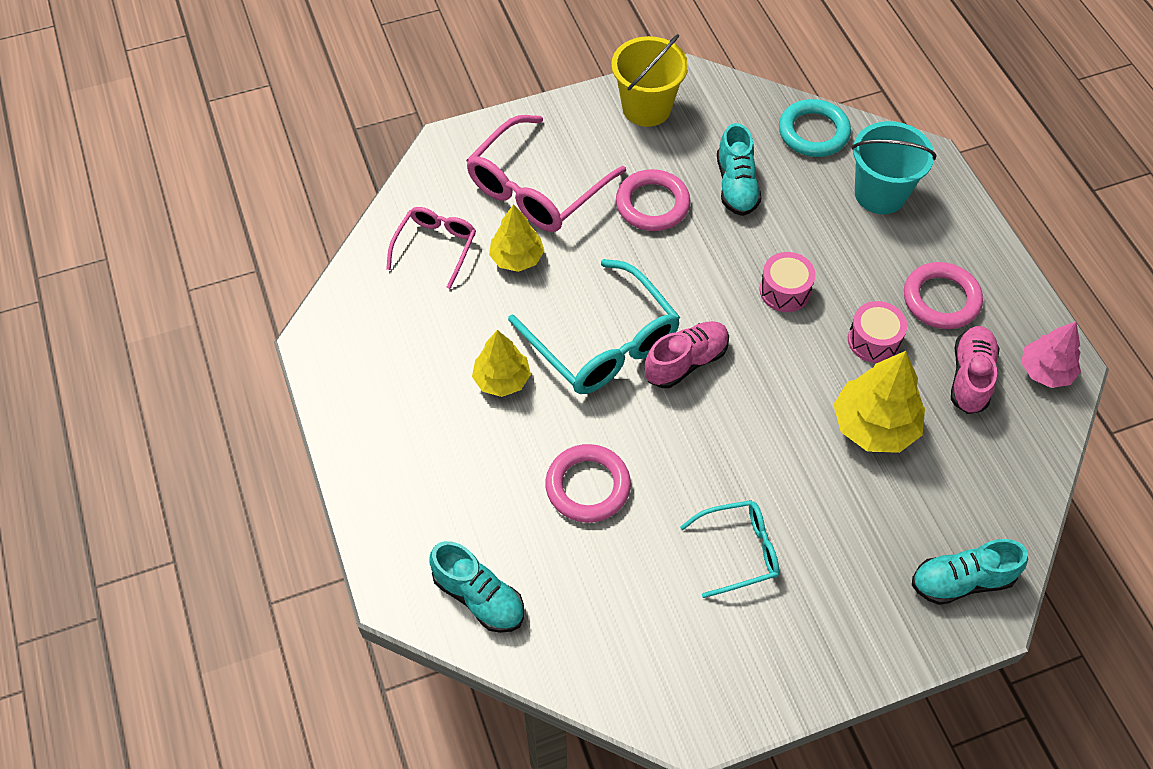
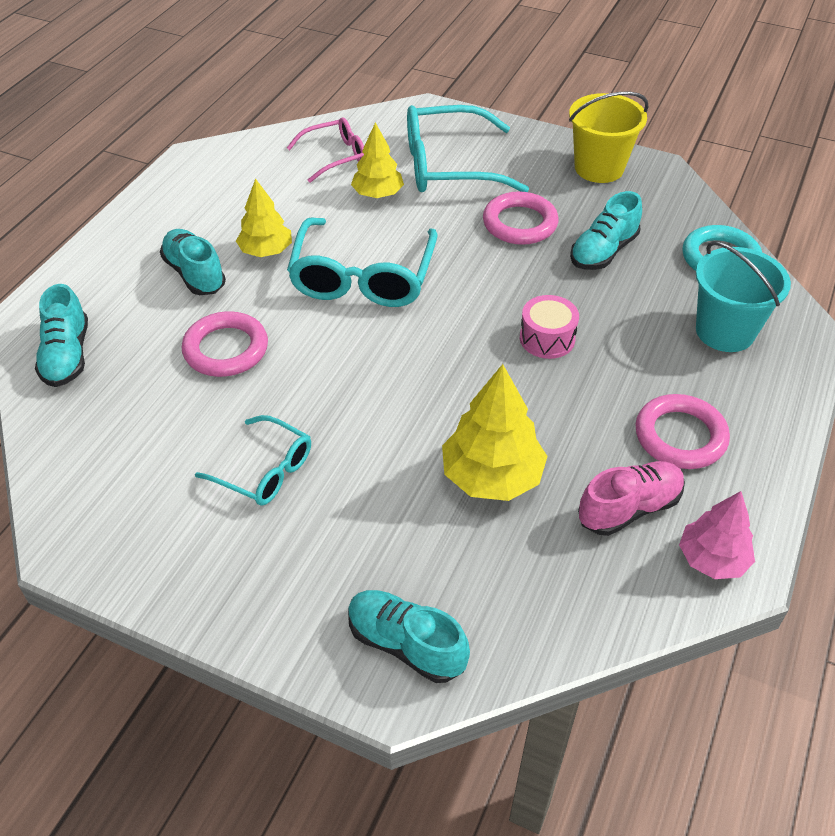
camera: 45 degrees right, 10 degrees down
pink glasses [466,115,626,232] -> turquoise glasses [407,105,529,192]
pink shoe [644,321,729,388] -> none
pink drum [848,301,907,363] -> none
none -> turquoise shoe [160,229,226,295]

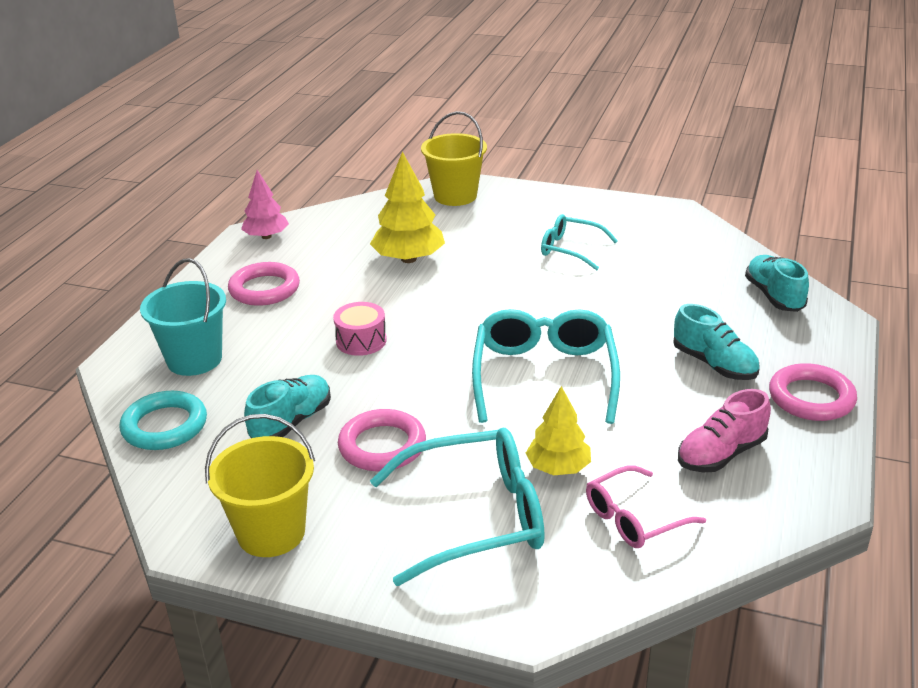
camera: 175 degrees right, 15 degrees down
pink ring [182,311,268,377] -> pink ring moved to [769,363,857,421]
yellow tree [236,178,292,257] -> none
turquoise shoe [348,590,470,683] -> yellow bucket [421,111,487,206]
pink shoe [578,461,685,536] -> pink shoe moved to [678,389,771,472]

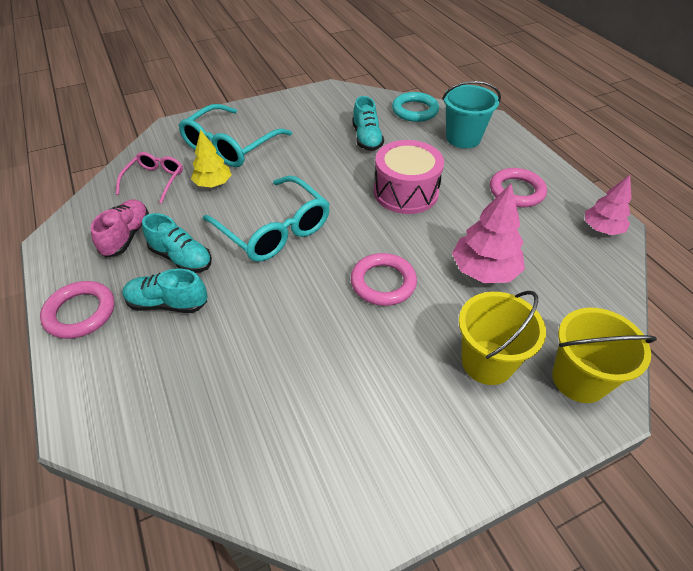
camera: 135 degrees right, 15 degrees up
yellow bucket [205,414,315,557] -> yellow bucket moved to [459,291,546,385]
pink drum [333,302,387,356] -> pink drum [374,140,444,214], size x1.77
pink ring [338,409,426,471] -> pink ring moved to [351,253,417,306]
yellow tree [370,152,445,263] -> pink tree [452,184,525,283]
turquoise glasses [541,214,618,270] -> none
turquoise shoe [745,255,809,312] -> turquoise shoe moved to [142,213,212,273]

